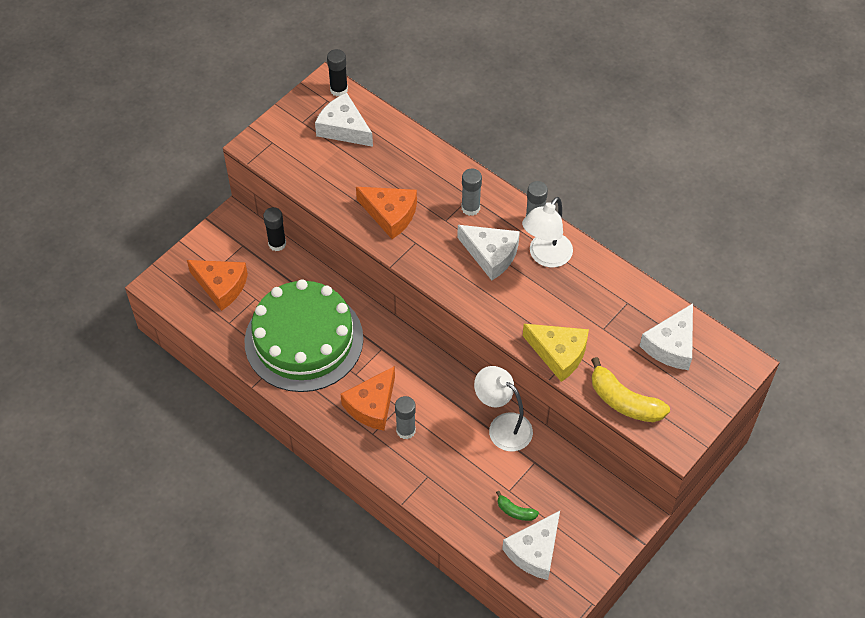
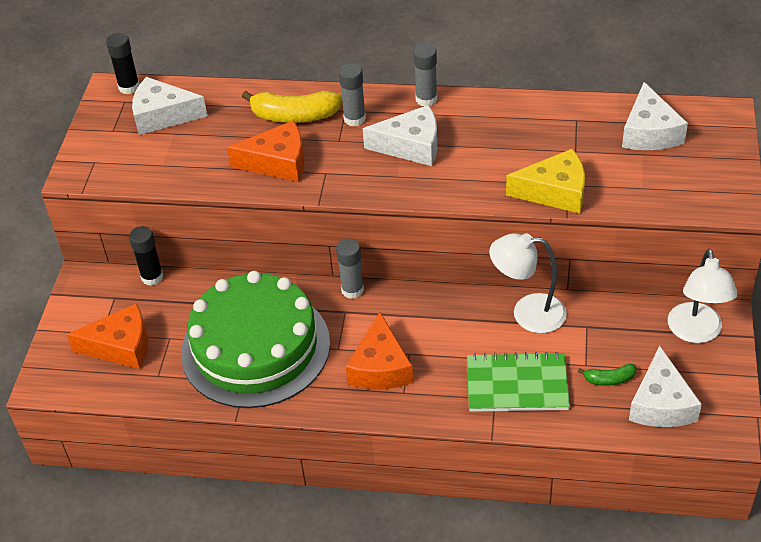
camera: 30 degrees left, 10 degrees down
grey glue stick [395,396,416,439] -> grey glue stick moved to [336,239,364,299]
white lamp [522,197,573,268] -> white lamp moved to [668,249,738,343]
yellow banana [591,357,670,422] -> yellow banana moved to [242,91,342,123]
none -> green notebook [467,352,570,412]

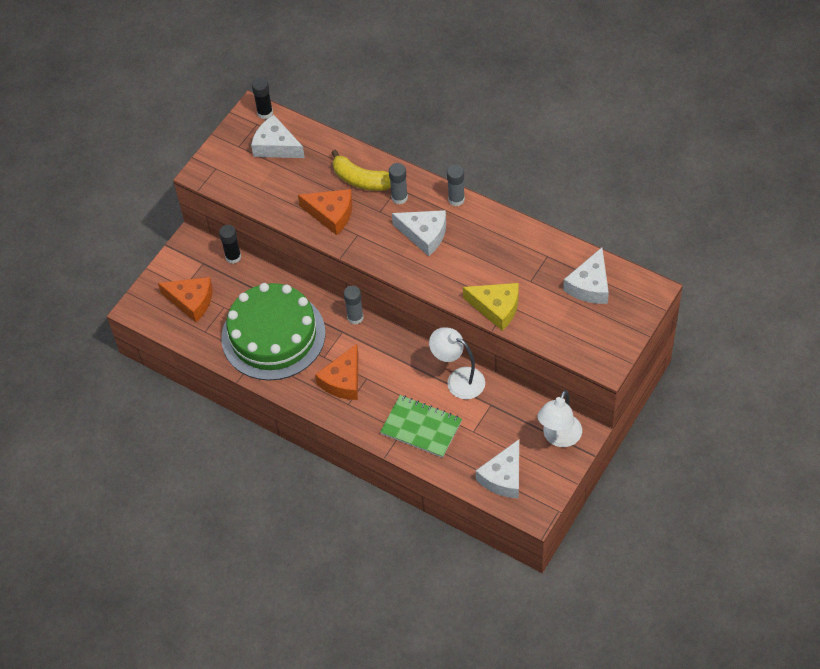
camera: 25 degrees right, 10 degrees up
green banana [578,364,636,386] -> none

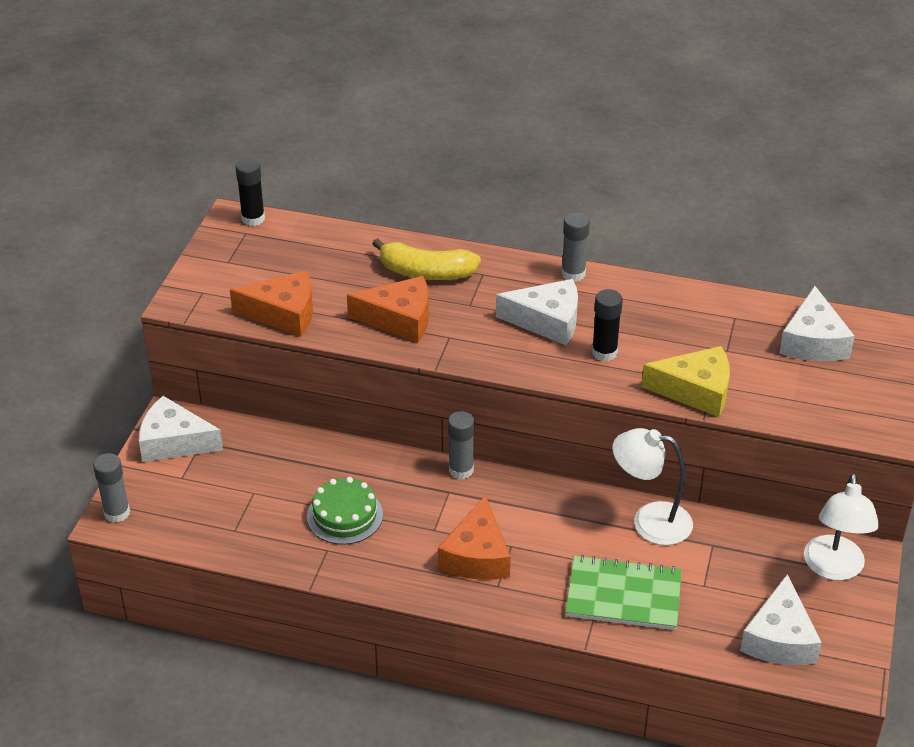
camera: 20 degrees left, 15 degrees down
orange cheese [158,277,213,322] -> orange cheese moved to [230,270,313,337]
black glue stick [219,225,241,264] -> black glue stick moved to [592,289,623,361]
green cake [221,283,325,380] -> green cake [307,477,383,545], size x0.46
white cheese [251,115,305,158] -> white cheese moved to [139,396,223,462]
grey glue stick [389,163,408,205] -> grey glue stick moved to [93,453,130,523]

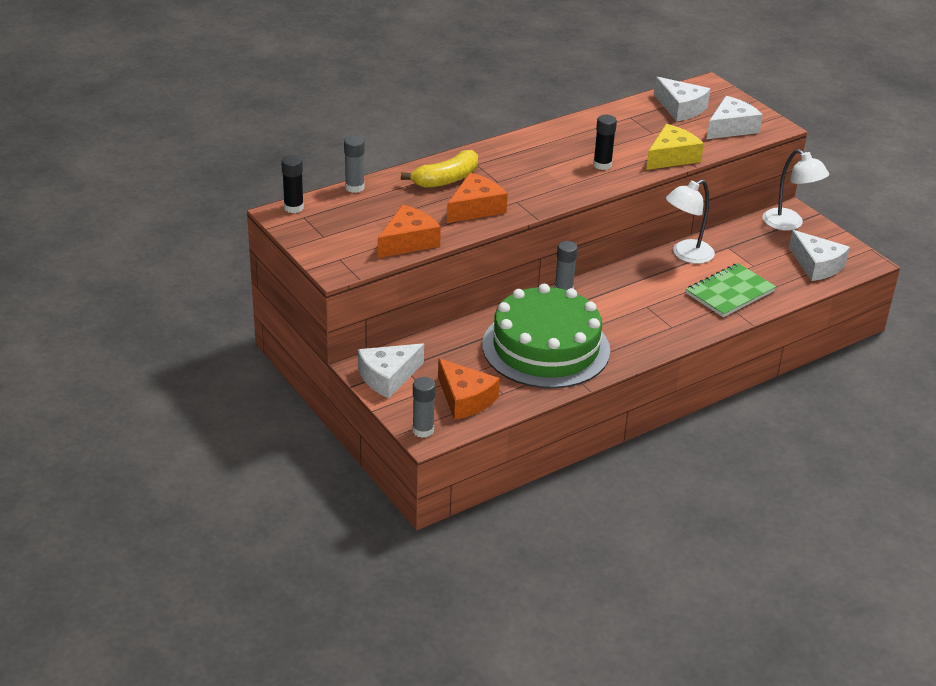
camera: 50 degrees left, 5 degrees down
green cake [307,477,383,545] -> green cake [482,284,610,389], size x2.16
orange cheese [438,495,511,580] -> orange cheese moved to [438,358,500,420]
white cheese [496,279,578,345] -> white cheese moved to [707,96,763,139]
grey glue stick [561,212,590,282] -> grey glue stick moved to [344,136,364,193]

